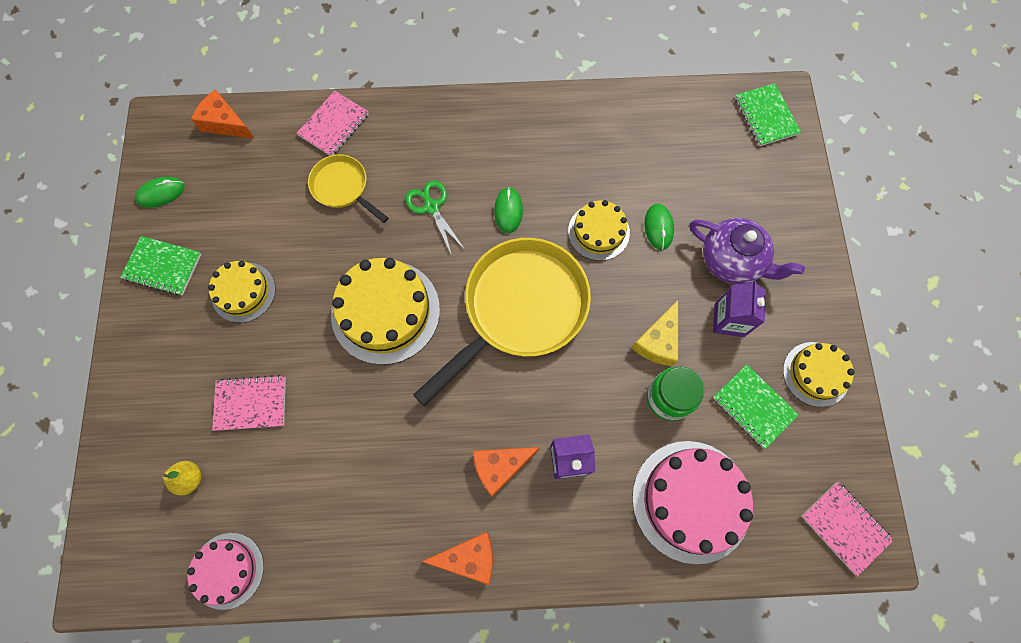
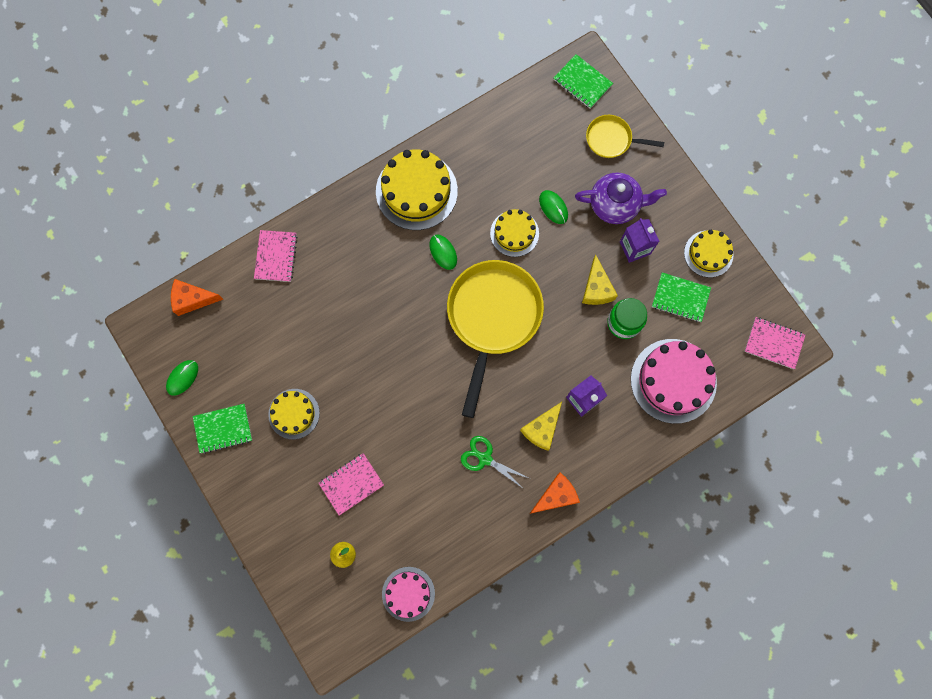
camera: 30 degrees left, 5 degrees up
yellow pan [308,154,388,223] -> yellow pan moved to [586,115,664,158]
yellow cake [331,258,440,365] -> yellow cake moved to [376,149,458,230]
green scissors [405,180,465,253] -> green scissors moved to [461,436,530,489]
orange cheese [473,447,540,497] -> yellow cheese [520,402,562,451]

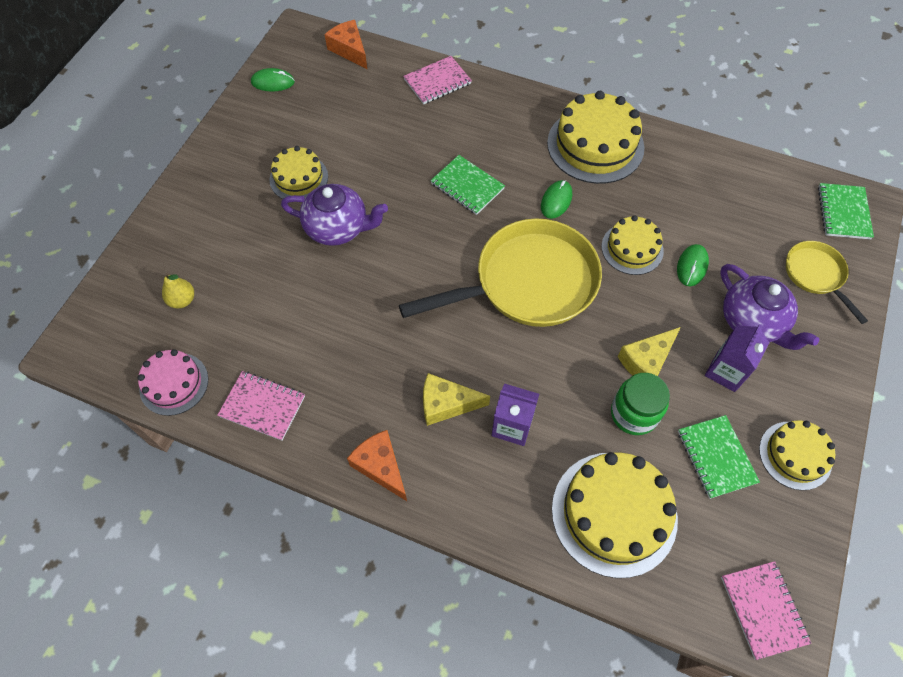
camera: 55 degrees right, 15 degrees down
green notebook [193,404,252,454] -> green notebook moved to [430,155,505,215]
pink notebook [318,453,384,516] -> pink notebook moved to [217,371,305,441]
green scissors [461,436,530,489] -> none
orange cheese [530,473,580,514] -> orange cheese turned 150 degrees counterclockwise [347,430,407,501]
pink cake [631,339,717,424] -> yellow cake [552,452,678,578]
none -> purple teapot [281,184,388,246]

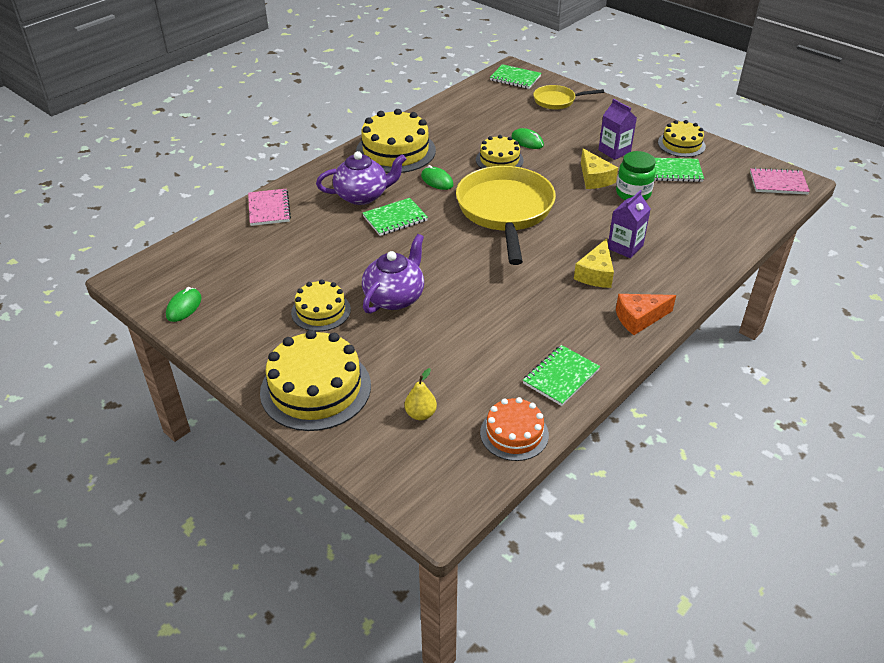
camera: 70 degrees left, 20 degrees down
pink cake [138,349,208,416] -> orange cake [480,397,549,461]
pink notebook [217,371,305,441] -> green notebook [523,345,600,406]
orange cheese [324,20,367,69] -> none
yellow cake [552,452,678,578] -> yellow cake moved to [260,330,371,431]
purple teapot [720,264,819,350] -> purple teapot moved to [316,151,406,205]

